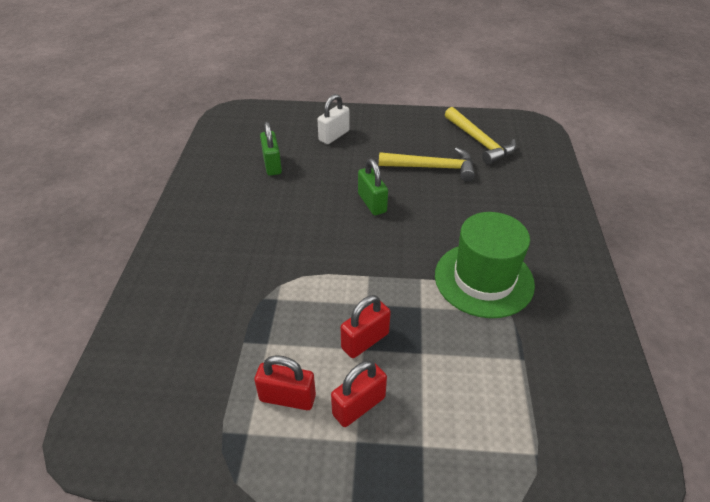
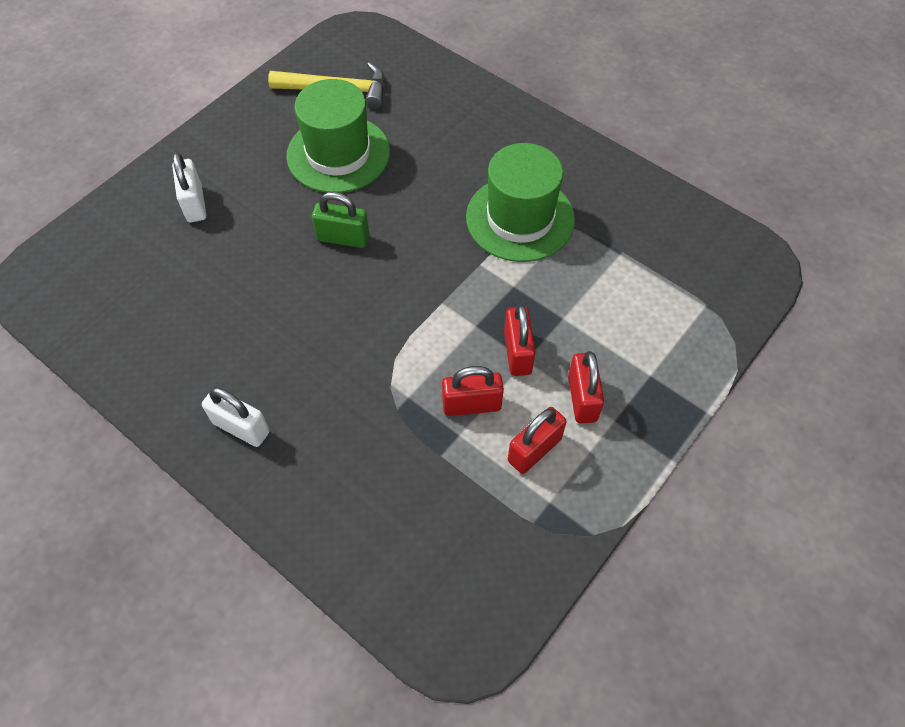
camera: 55 degrees left, 15 degrees up
green padlock [260,122,282,176] -> none
yellow hammer [379,147,475,182] -> green hat [286,79,390,193]
none -> white padlock [202,387,270,447]
none -> red padlock [442,366,504,416]

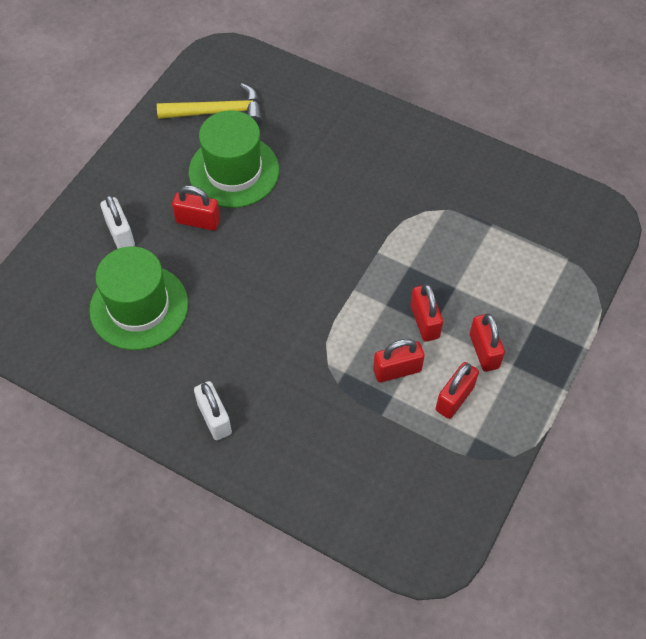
camera: 10 degrees left, 0 degrees up
white padlock [202,387,270,447] -> white padlock turned 45 degrees clockwise [194,381,232,440]
green padlock [312,192,369,248] -> none
green hat [466,143,575,262] -> green hat moved to [89,246,188,350]
none -> red padlock [172,185,220,231]

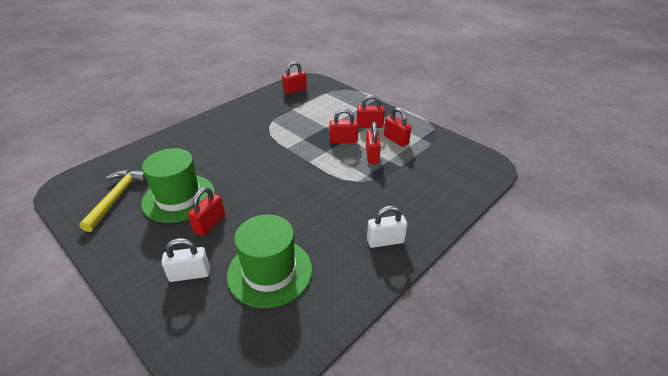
camera: 75 degrees left, 20 degrees down
none -> red padlock [282,61,307,94]

